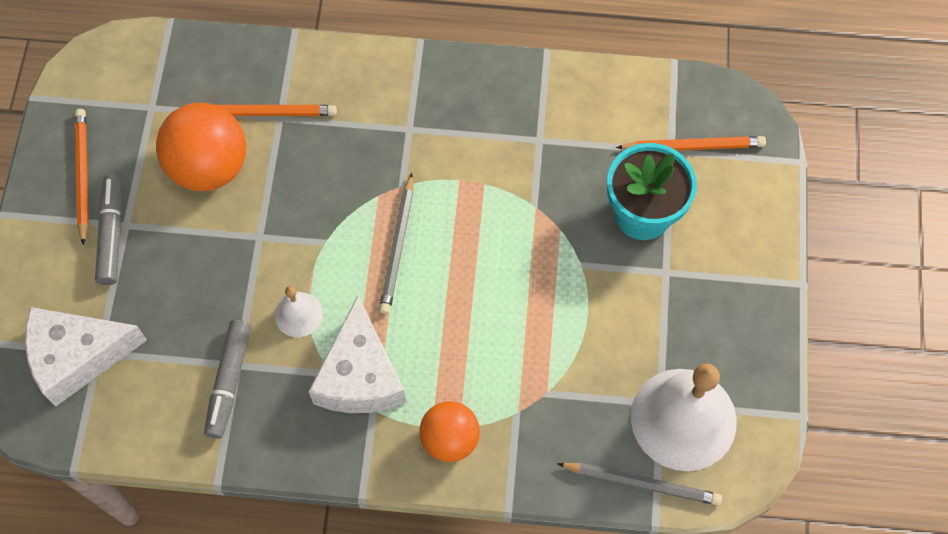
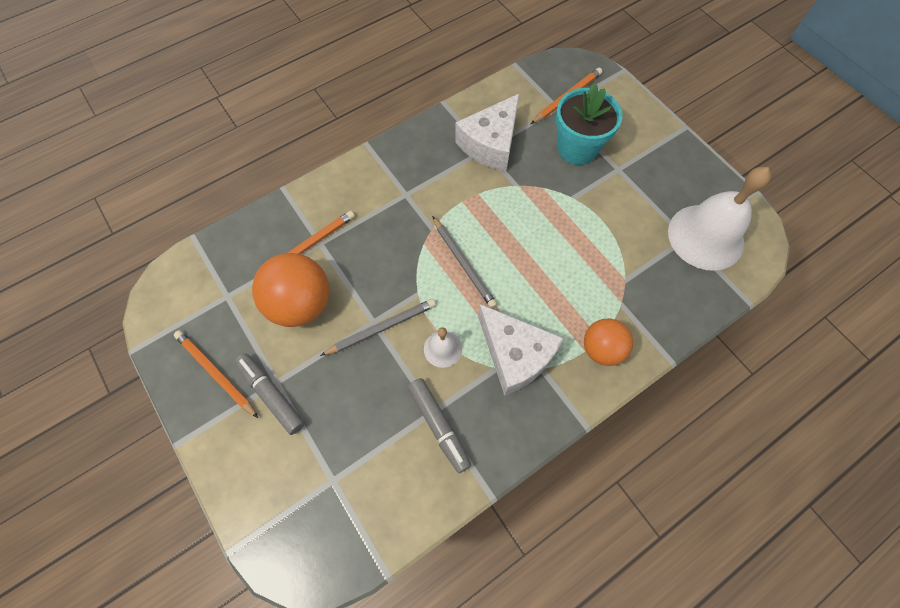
camera: 40 degrees left, 0 degrees up
white cheese [25,307,147,406] -> white cheese moved to [455,93,520,171]
grey pencil [557,463,722,506] -> grey pencil moved to [320,299,436,356]

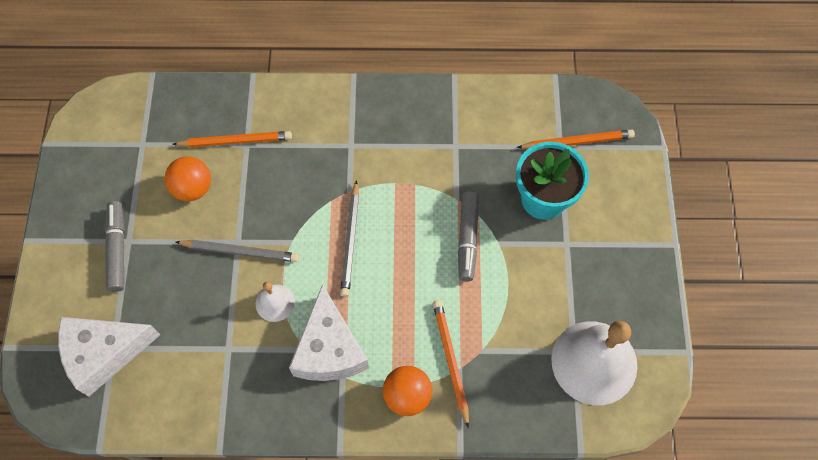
camera: 35 degrees right, 0 degrees up
orange pencil [174,330,258,418] -> orange pencil moved to [433,300,469,428]
orange ball [252,253,329,327] -> orange ball [165,156,211,201], size x0.63
grey marker [408,378,471,473] -> grey marker moved to [458,191,479,281]
white cheese [455,93,520,171] -> white cheese moved to [58,317,160,396]

